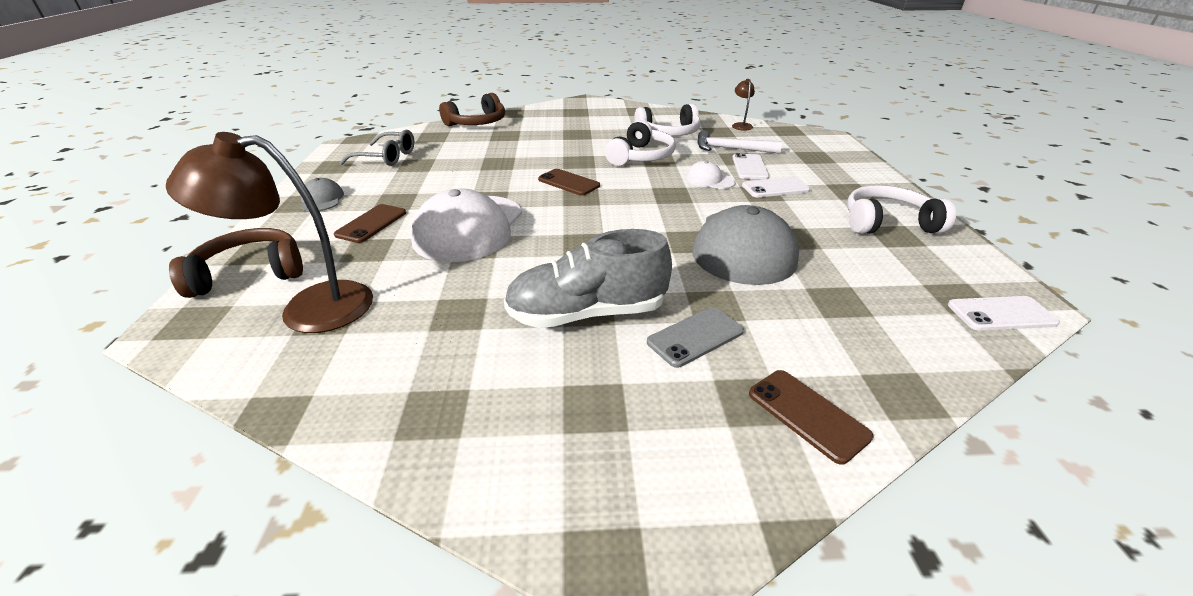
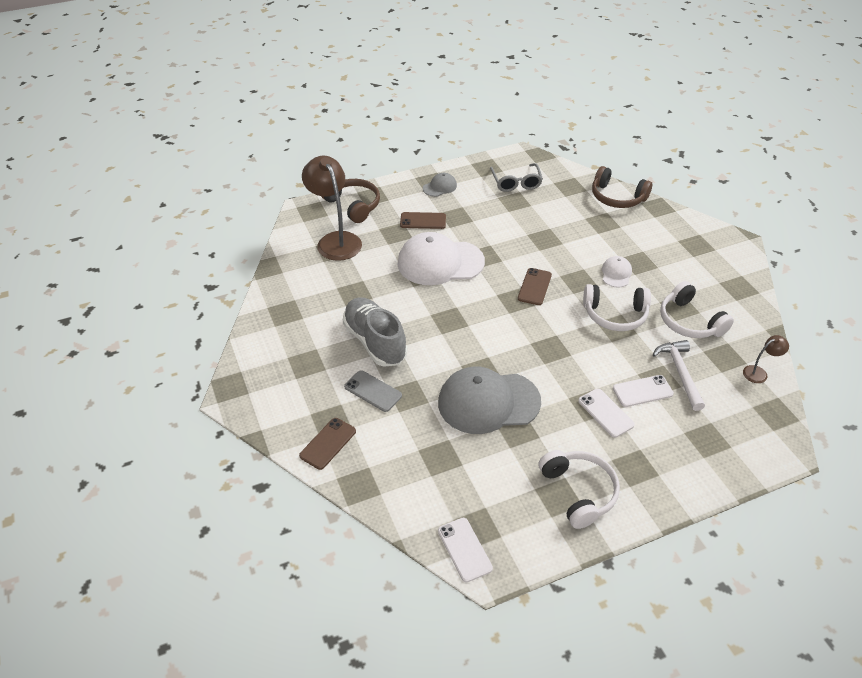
camera: 70 degrees right, 10 degrees up
white cap [686,161,736,189] -> white cap moved to [602,256,632,288]

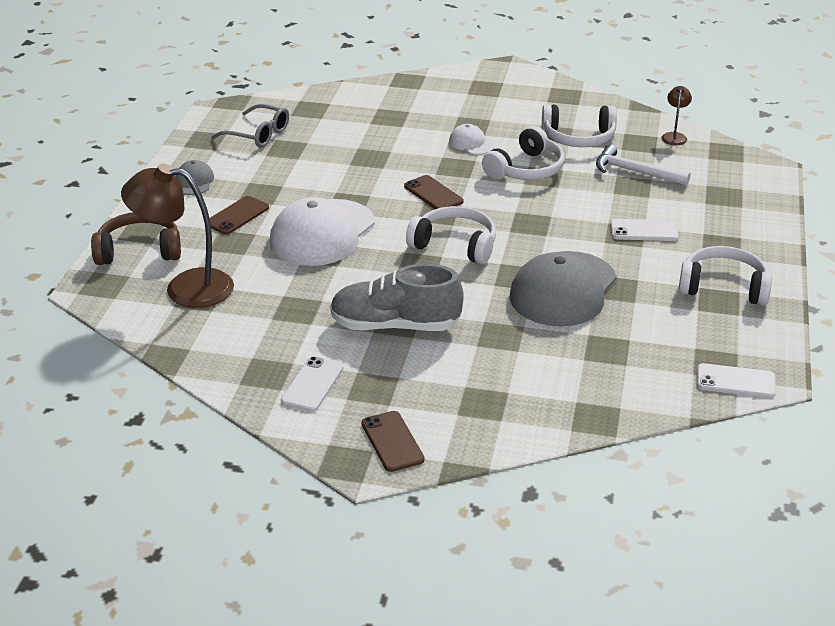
camera: 55 degrees left, 10 degrees down
brown phone [299,418,356,470] -> brown phone moved to [361,411,425,472]
grey phone [344,370,402,412] -> none
brown headphones [592,166,652,208] -> none
white phone [613,375,674,407] -> white phone moved to [281,356,343,412]
none -> white headphones [406,206,496,264]

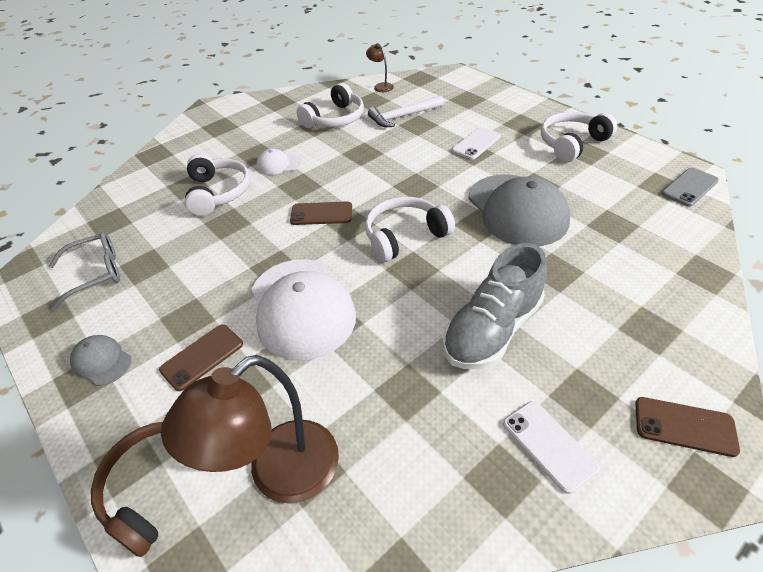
camera: 50 degrees left, 10 degrees up
brown phone [210,196,269,234] -> brown phone turned 60 degrees clockwise [159,324,243,391]
white headphones [482,126,564,180] -> white headphones moved to [185,154,250,216]
white phone [697,363,776,398] -> grey phone [662,168,719,207]

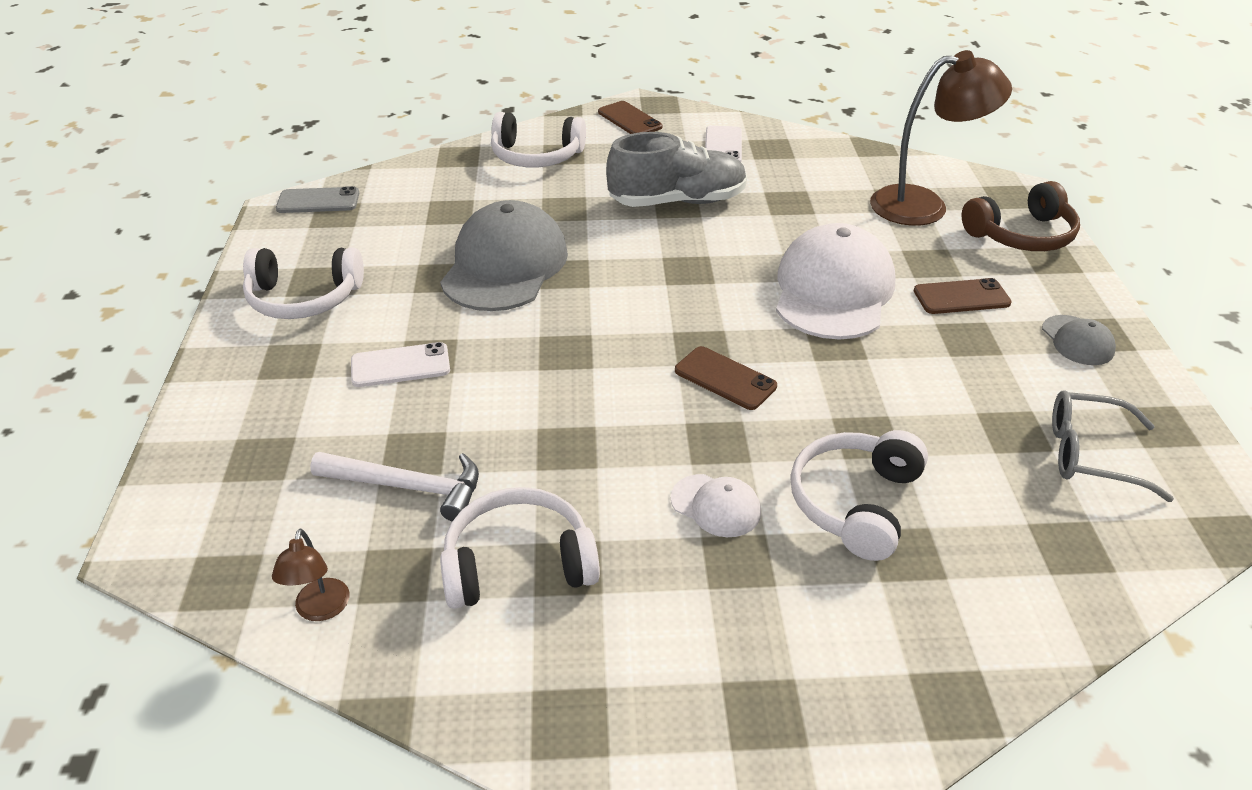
camera: 145 degrees left, 5 degrees down
white headphones [365,197,455,262] -> white headphones moved to [491,112,586,167]

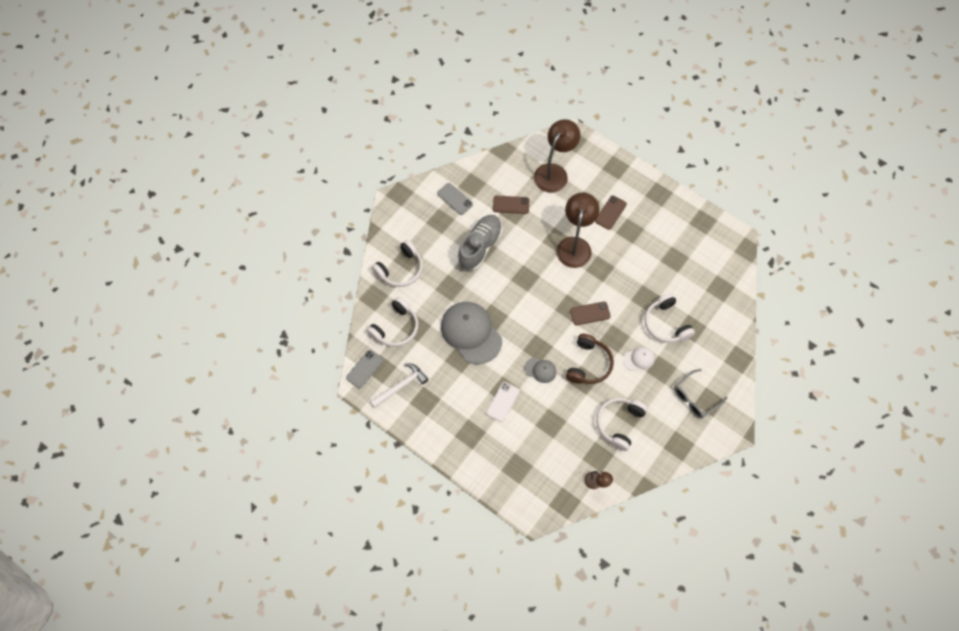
camera: 50 degrees left, 25 degrees up
white headphones [243,247,364,319] -> white headphones moved to [366,297,418,347]
white hammer [310,452,479,521] -> white hammer moved to [370,363,429,408]
brown phone [598,101,662,134] -> brown phone moved to [493,196,529,214]
white phone [705,126,742,162] -> grey phone [437,183,473,215]
white cap [776,223,896,340] -> brown lamp [556,193,600,268]
brown headphones [962,181,1080,251] -> brown headphones moved to [566,334,614,384]
grey cap [1042,315,1116,365] -> grey cap moved to [525,357,556,383]
grey glasses [1052,391,1174,502] -> grey glasses moved to [674,369,727,419]

